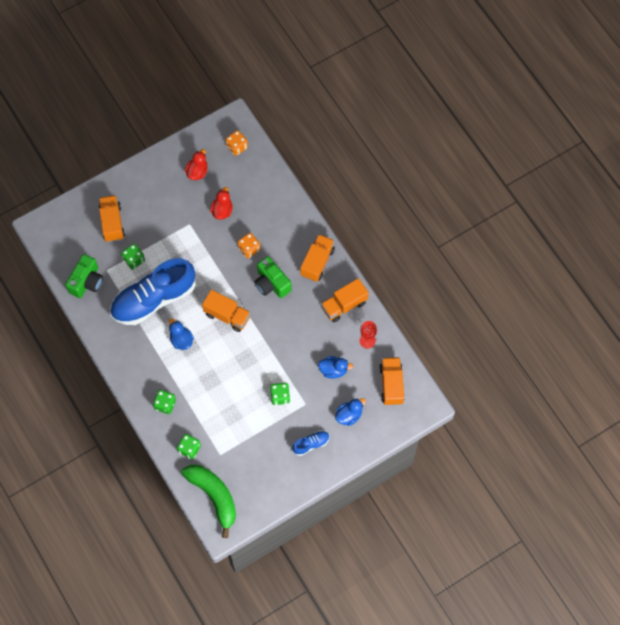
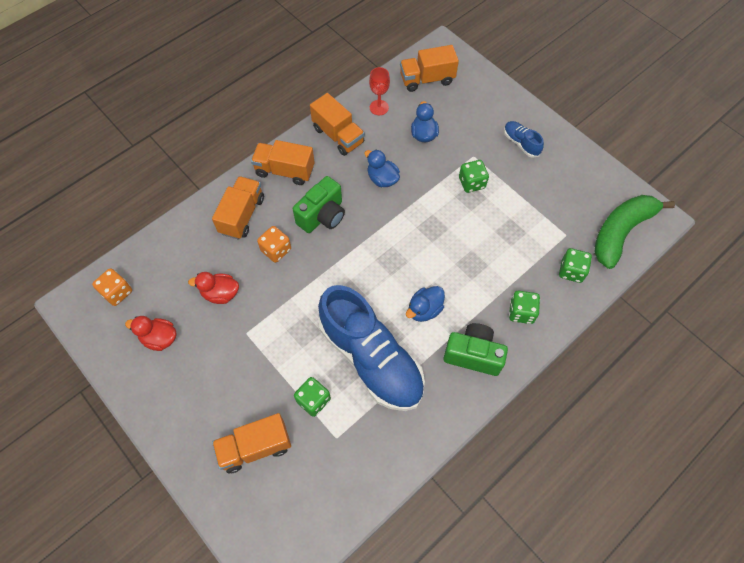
camera: 100 degrees left, 5 degrees down
green camera [65,254,103,298] -> green camera moved to [443,323,508,376]
orange truck [202,290,251,332] -> orange truck moved to [212,176,264,239]
blue duck [335,398,366,426] -> blue duck moved to [364,150,400,187]

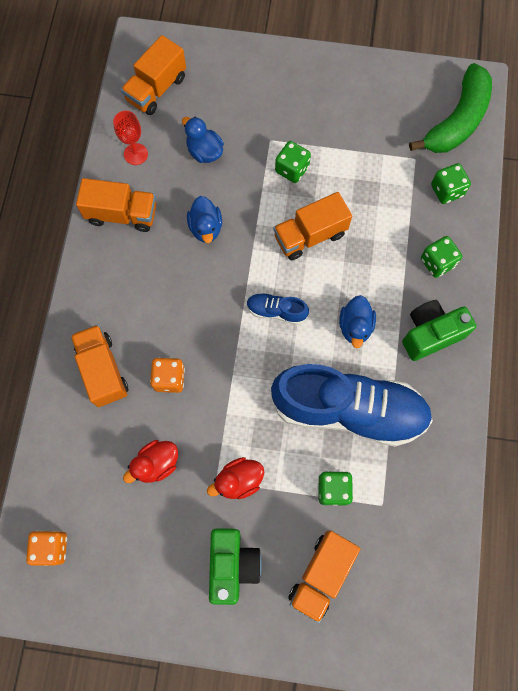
camera: 40 degrees left, 10 degrees up
red duck [125,316,177,351] -> red duck moved to [207,457,264,499]
orange truck [251,140,315,185] -> orange truck moved to [273,192,352,260]
green camera [293,176,345,233] -> green camera moved to [209,528,262,605]
blue duck [364,150,400,187] -> blue duck turned 105 degrees counterclockwise [187,196,222,243]
blue shoe [504,121,544,158] -> blue shoe moved to [247,293,309,325]
green banana [594,195,675,269] -> green banana turned 150 degrees counterclockwise [409,63,492,153]

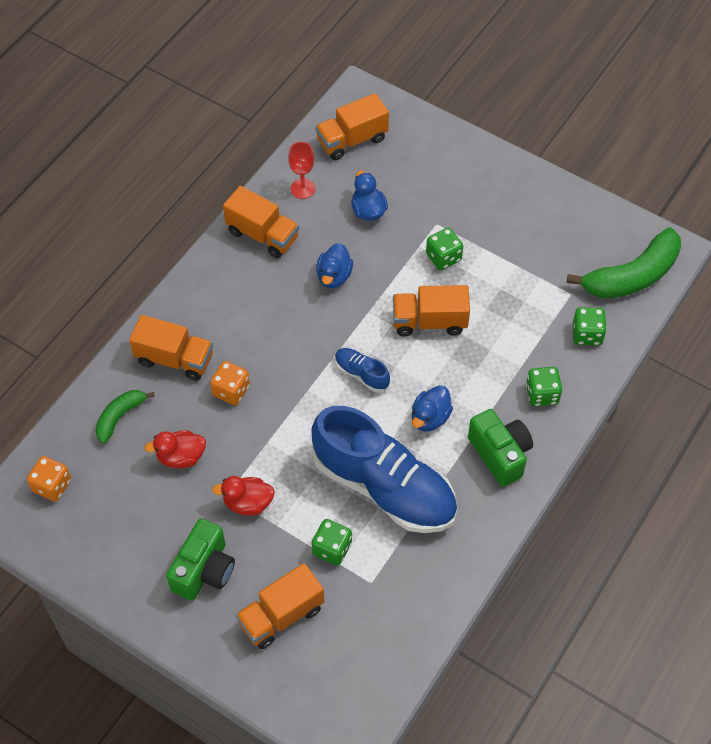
camera: 25 degrees right, 15 degrees down
orange truck [70,325,128,407] -> orange truck turned 105 degrees clockwise [129,315,213,381]
green camera [402,300,476,361] -> green camera turned 60 degrees clockwise [468,409,533,487]
none -> green banana [95,390,155,444]

